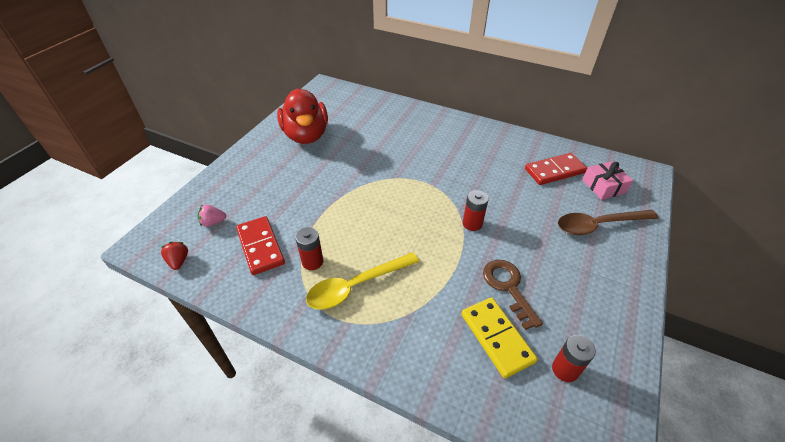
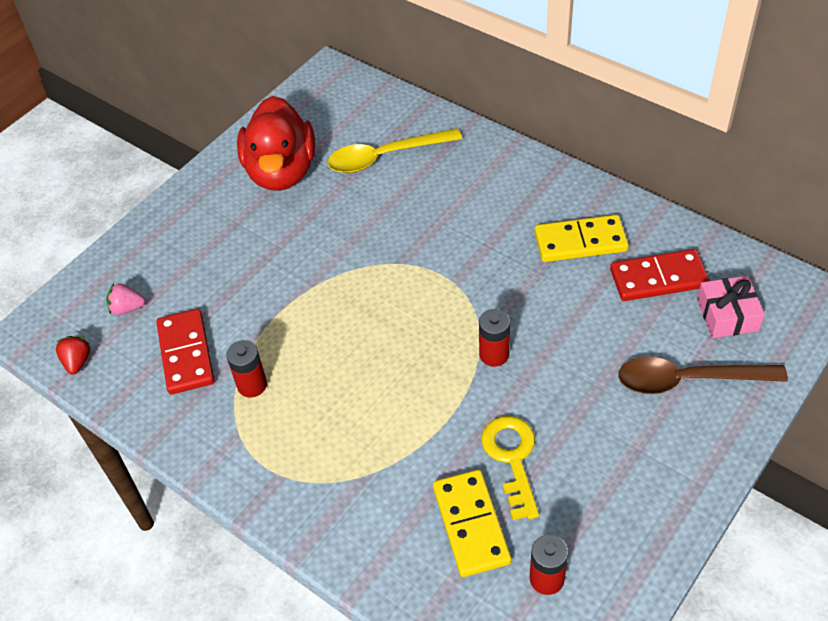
camera: 15 degrees right, 5 degrees up
yellow spoon [306,252,419,310] -> yellow spoon moved to [327,128,462,173]
brown key [483,260,543,330] -> yellow key [481,416,539,520]
none -> yellow domino [534,215,629,262]

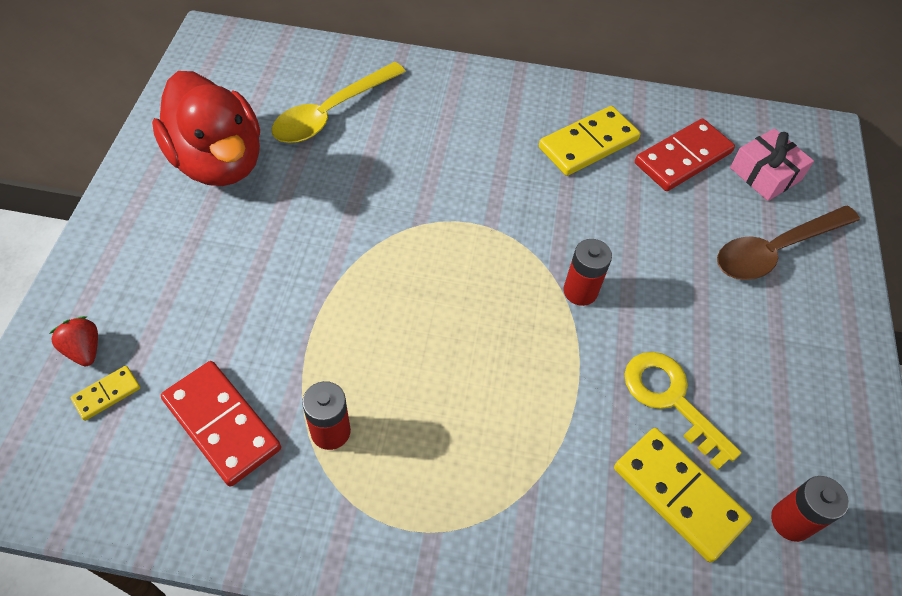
camera: 35 degrees left, 5 degrees up
red strawberry [56,336,90,375] -> red strawberry moved to [49,316,98,366]
pink strawberry [106,283,145,315] -> yellow domino [70,366,140,421]

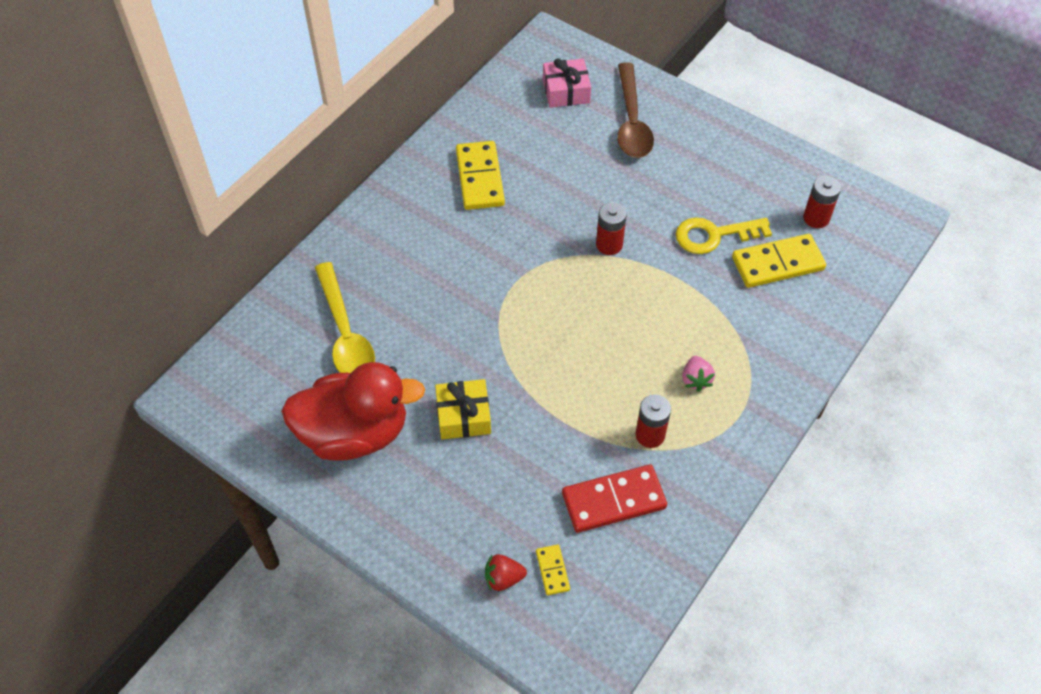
camera: 60 degrees left, 0 degrees up
red domino [635,119,735,191] -> none
none -> yellow gift [435,379,491,439]
none -> pink strawberry [682,356,715,392]

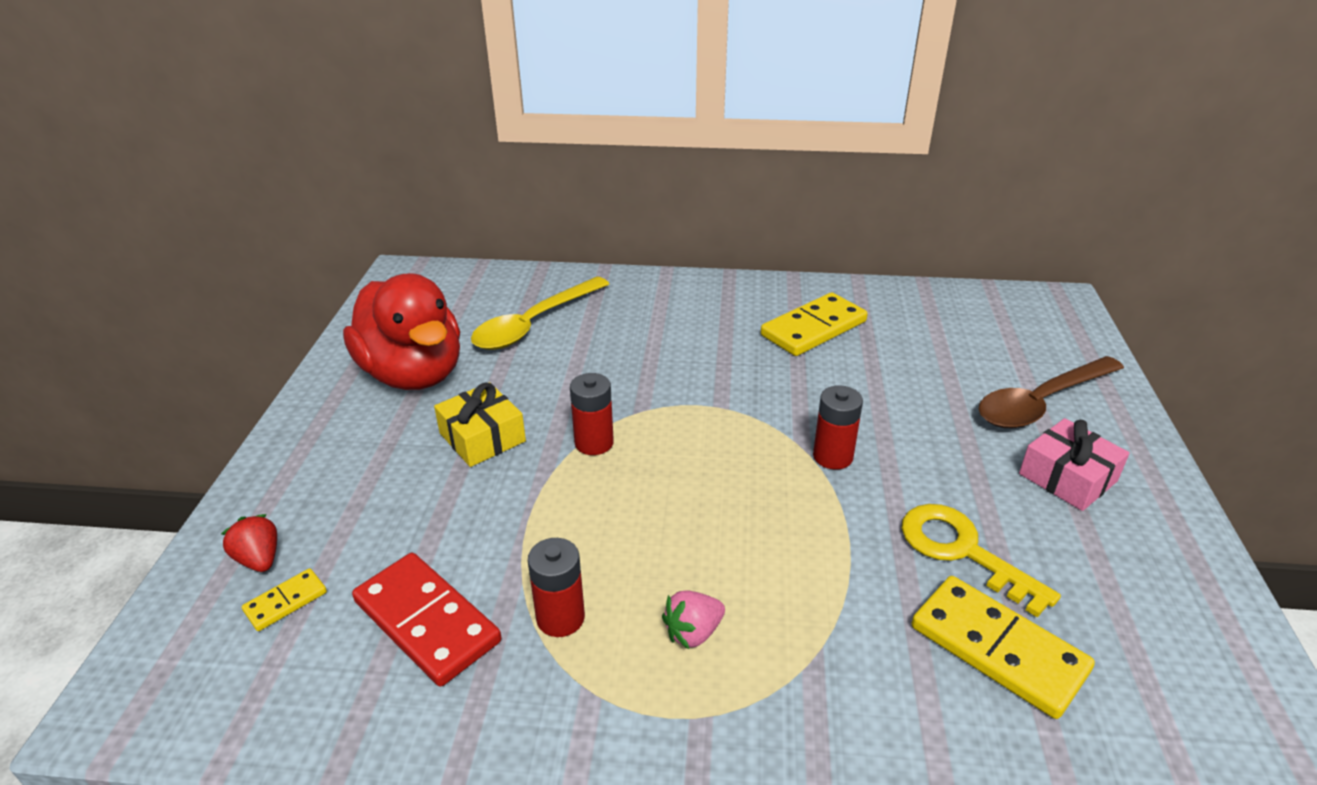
camera: 60 degrees right, 20 degrees down
pink gift [543,58,591,108] -> pink gift moved to [1019,418,1130,511]
red battery [803,176,841,228] -> red battery moved to [570,373,614,455]

